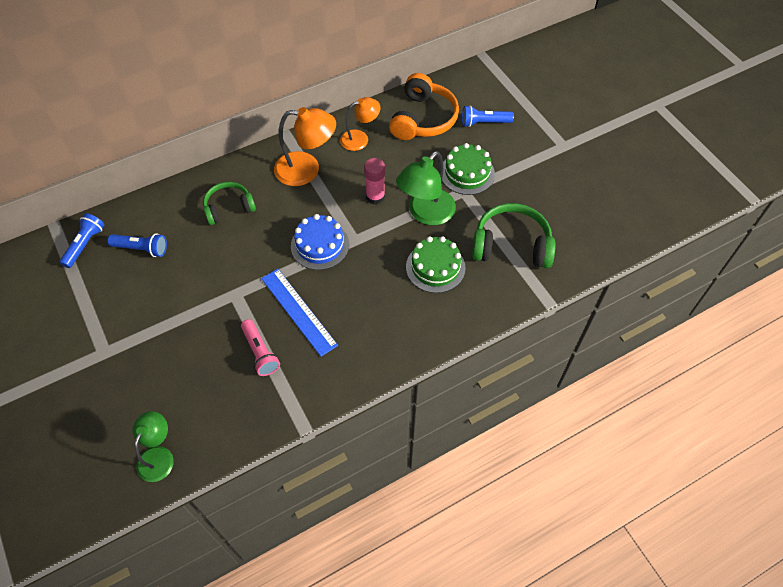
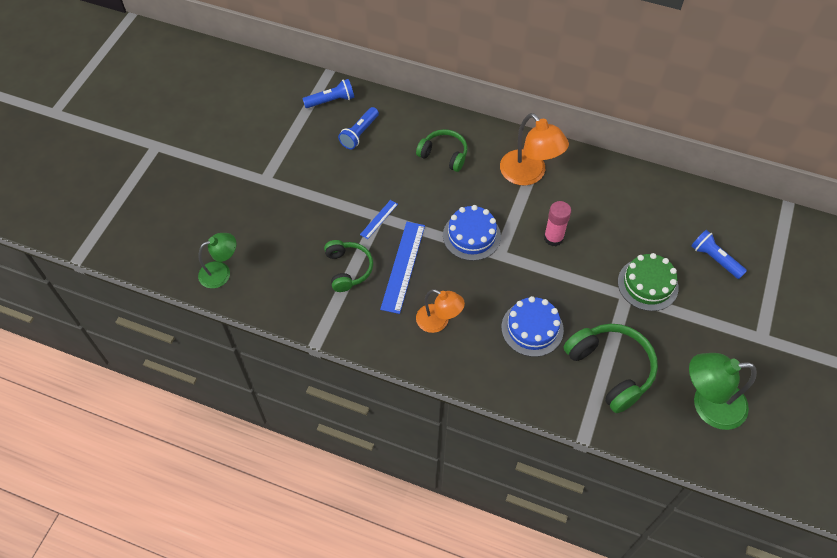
camera: 50 degrees right, 0 degrees up
blue flashlight [107,233,167,257] -> blue flashlight turned 60 degrees clockwise [338,107,379,150]
pink flashlight [241,319,280,376] -> green headphones [324,240,373,292]
orange lamp [340,97,381,151] -> orange lamp moved to [416,289,465,333]
orange headphones [389,73,459,140] -> none
green lamp [396,151,456,225] -> green lamp moved to [689,353,757,430]
green cake [406,236,466,293] -> blue cake [501,296,564,357]
none -> blue ruler [360,200,398,239]

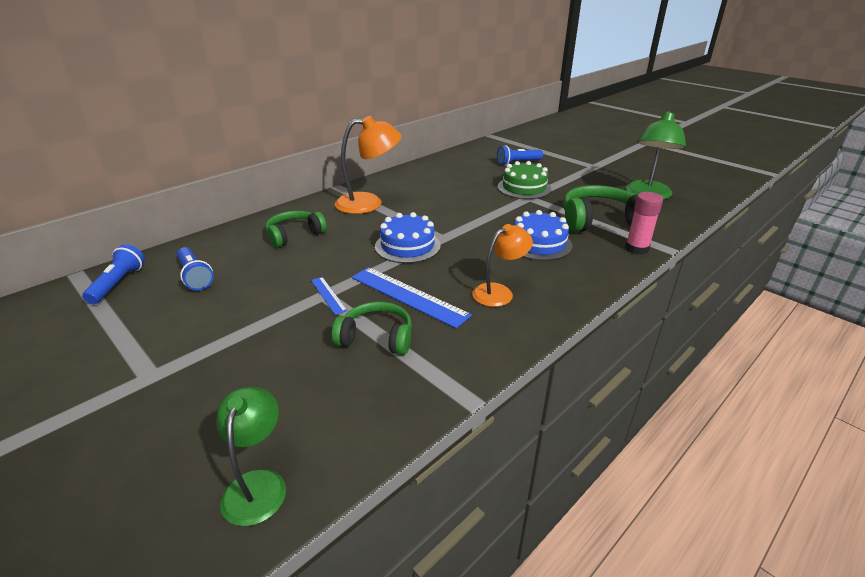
camera: 65 degrees left, 25 degrees down
pink glue stick [544,201,571,246] -> pink glue stick moved to [625,192,663,255]

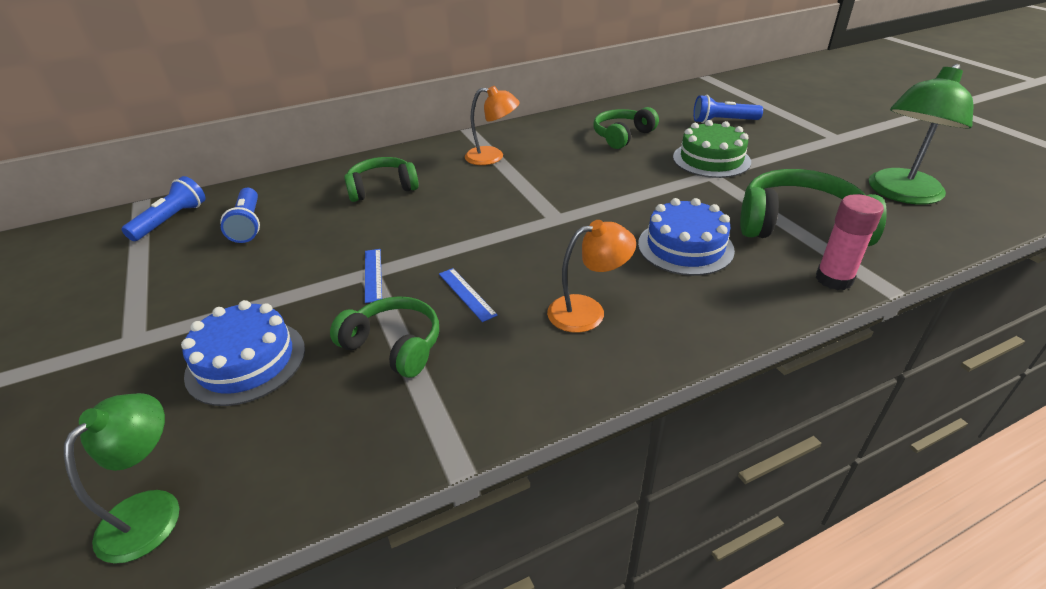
camera: 20 degrees right, 5 degrees up
orange lamp [335,116,401,214] -> orange lamp [465,86,520,165], size x0.64
blue ruler [352,267,472,328] -> blue ruler [439,268,498,322], size x0.50
blue cake [375,212,441,263] -> blue cake moved to [181,300,305,406]
none -> green headphones [593,107,659,149]

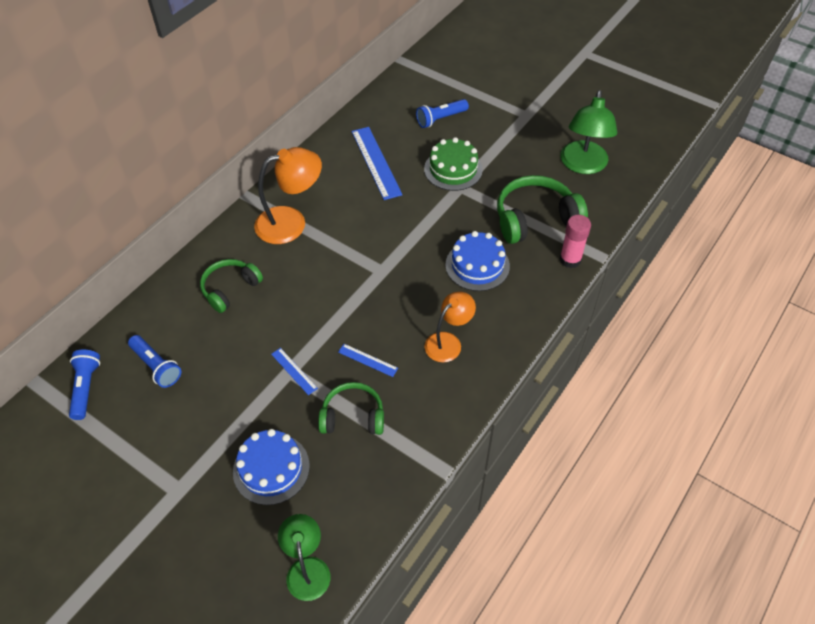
camera: 30 degrees left, 15 degrees up
orange lamp [465,86,520,165] -> orange lamp [254,147,322,244], size x1.55
green headphones [593,107,659,149] -> blue ruler [352,127,402,200]

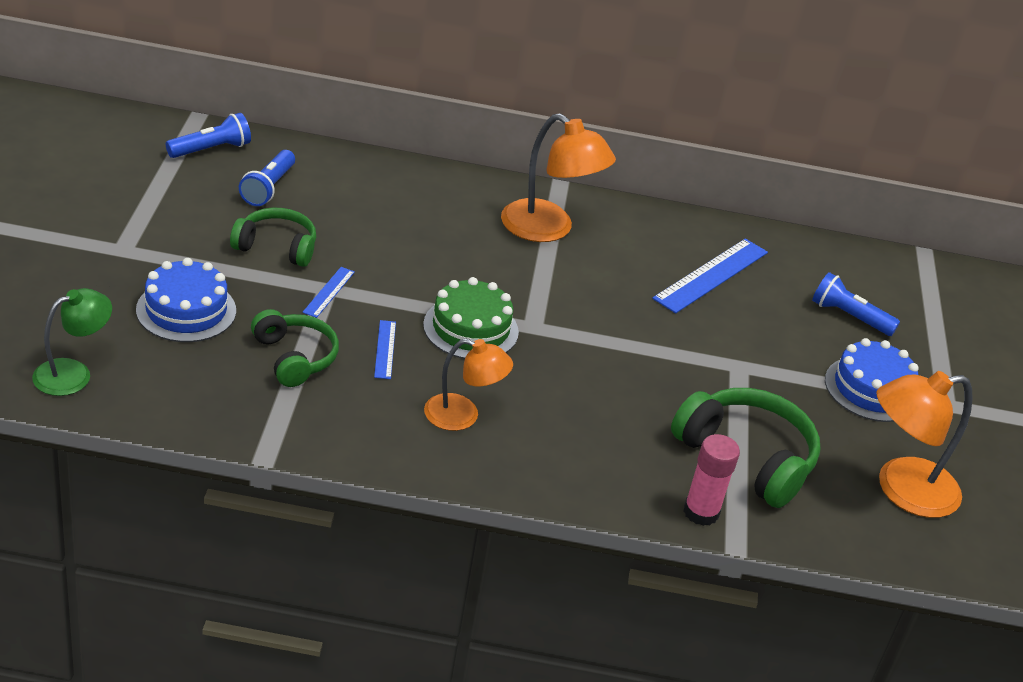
camera: 55 degrees right, 15 degrees down
green headphones [200,259,263,313] -> green headphones moved to [230,208,316,267]
green cake [424,137,483,191] -> green cake moved to [423,277,519,359]
blue cake [445,231,510,291] -> blue cake moved to [825,338,919,422]
green lamp [560,90,617,174] -> orange lamp [877,371,973,518]

